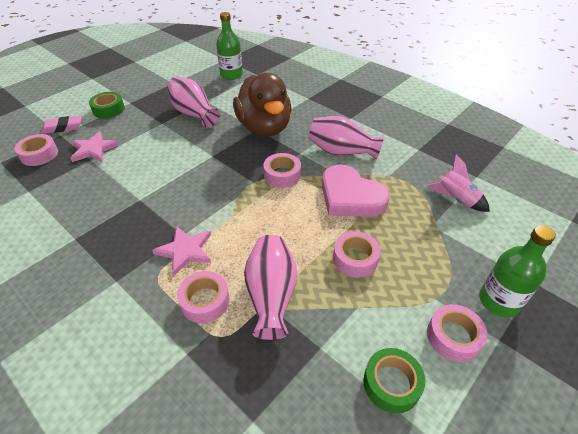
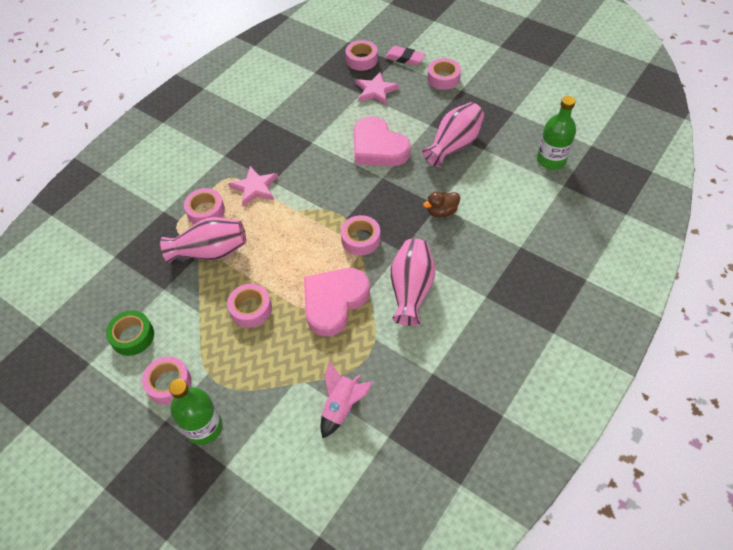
camera: 85 degrees right, 10 degrees up
pink eraser [41,116,82,134] -> pink eraser turned 45 degrees counterclockwise [385,46,426,66]
green tape [89,92,125,118] -> pink tape [427,58,461,90]
brown duck [233,73,292,137] -> brown duck [423,192,460,218], size x0.40
none -> pink heart [354,116,411,166]

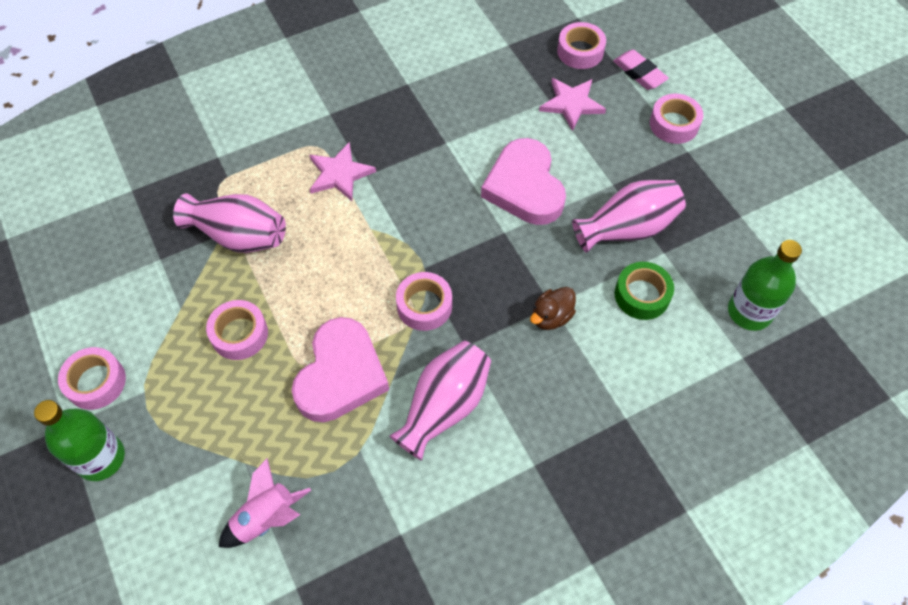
camera: 25 degrees right, 5 degrees up
green tape [106,310,154,356] -> green tape moved to [615,262,674,320]
pink tape [184,188,225,224] -> none
pink heart [304,268,370,336] -> pink heart turned 135 degrees clockwise [292,317,389,422]
brown duck [423,192,460,218] -> brown duck turned 45 degrees counterclockwise [530,287,576,330]

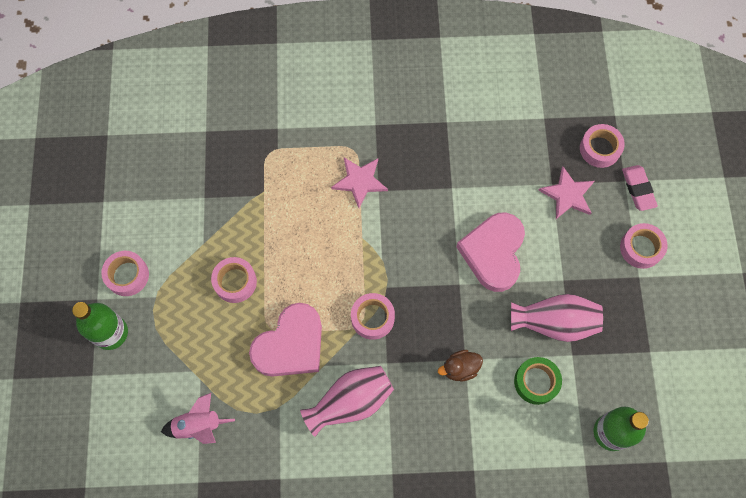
camera: 25 degrees right, 10 degrees up
pink vase [173,193,286,253] -> none

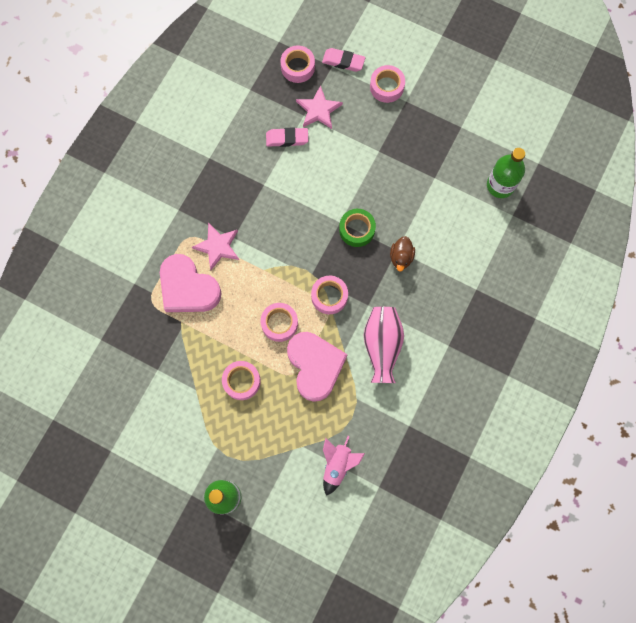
camera: 60 degrees left, 5 degrees up
pink tape [101,251,149,296] -> pink tape moved to [261,303,298,342]
pink heart [456,213,525,292] -> pink heart moved to [160,254,222,312]
pink vase [511,294,603,342] -> none
green tape [514,357,562,405] -> green tape moved to [339,209,376,247]
none -> pink eraser [266,127,308,147]

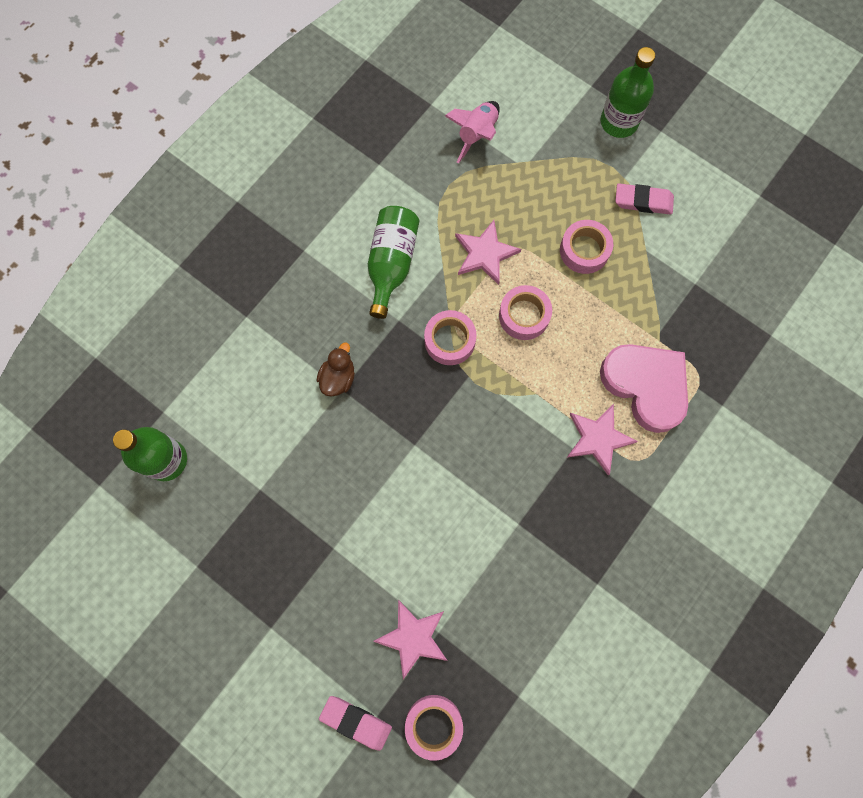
camera: 170 degrees left, 0 degrees up
pink eraser [266,127,308,147] -> pink eraser moved to [615,183,674,215]
pink heart [287,332,348,402] -> pink star [455,220,521,285]
green tape [339,209,376,247] -> none
pink vase [364,307,404,383] -> green bottle [368,206,419,319]
pink tape [370,65,405,103] -> none

